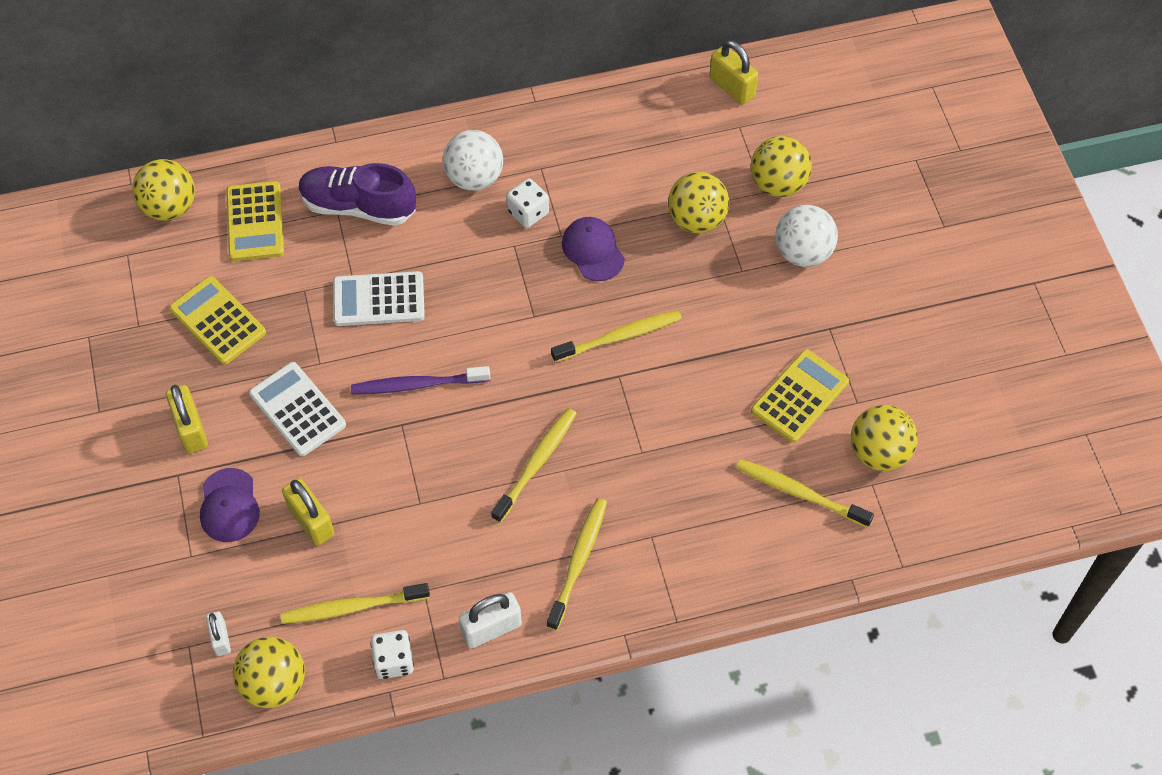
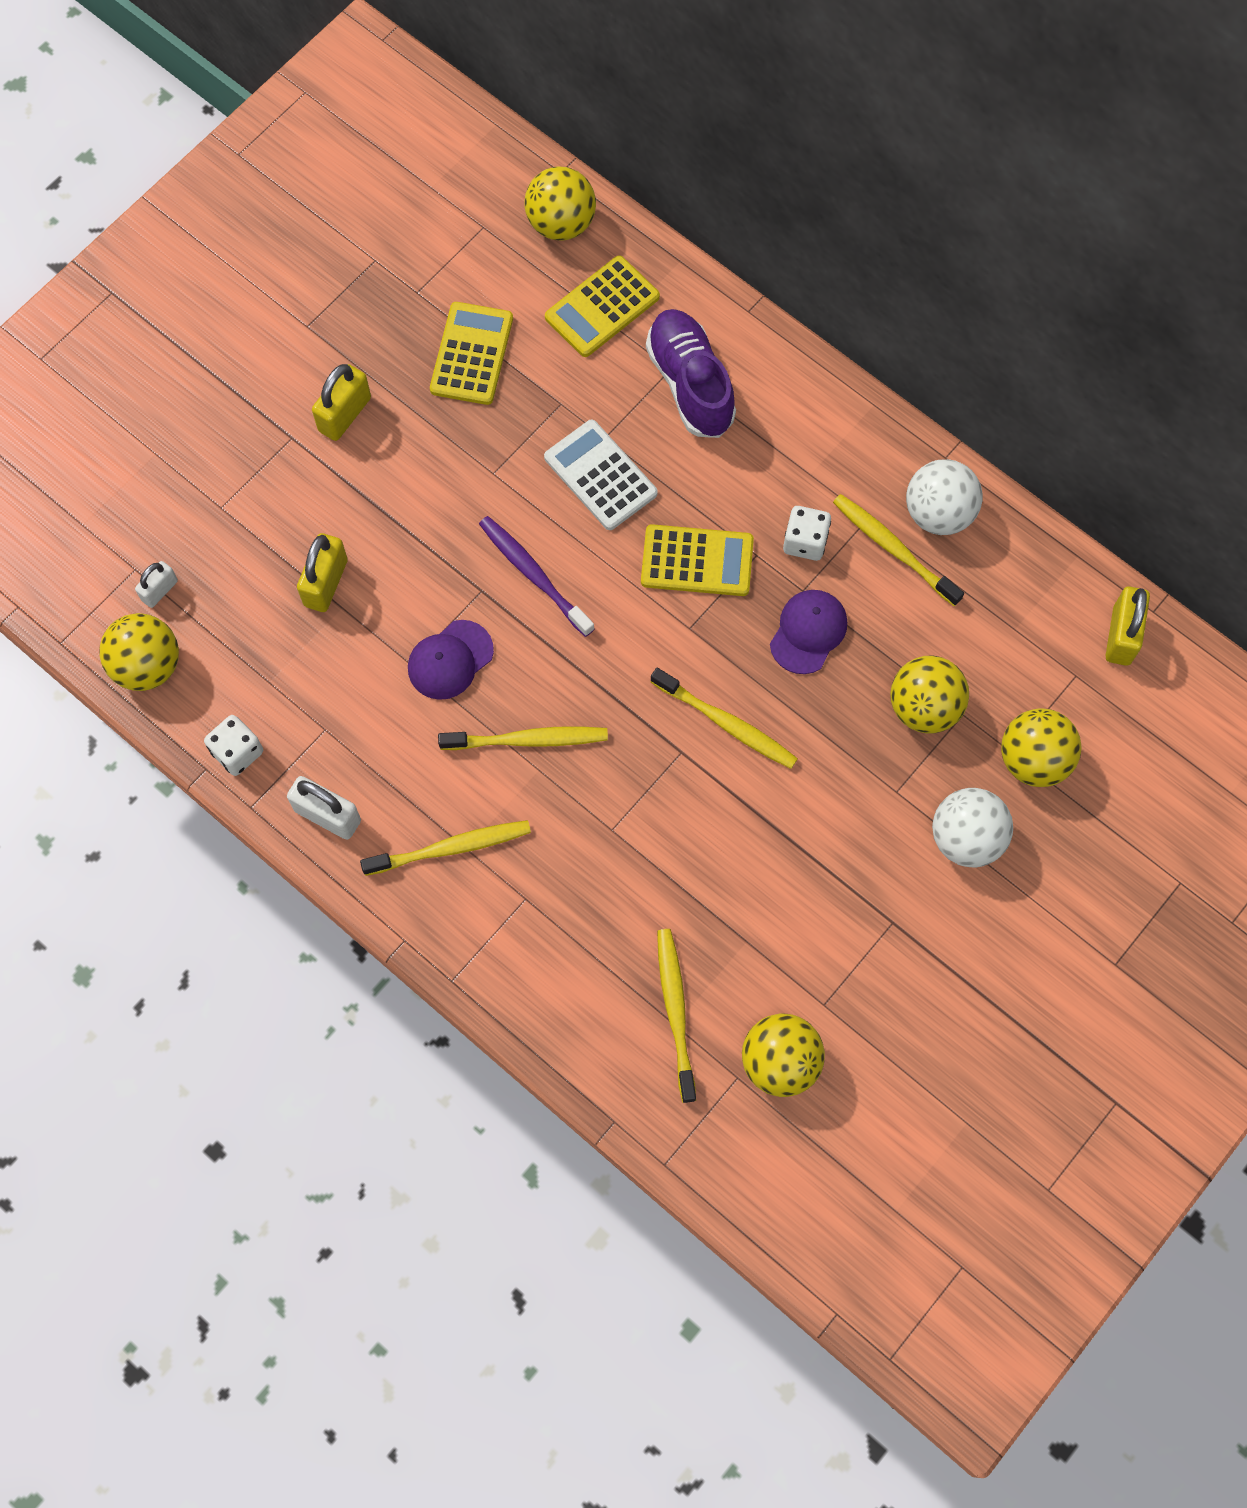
camera: 55 degrees right, 10 degrees up
purple cap [200,468,260,542] -> purple cap moved to [408,620,494,700]
white calculator [249,362,346,456] -> none
yellow toothbrush [281,583,430,624] -> yellow toothbrush moved to [833,494,964,606]
white ball [443,130,503,191] -> white ball moved to [906,459,983,535]
yellow calculator [751,349,849,443] -> yellow calculator moved to [641,524,754,596]

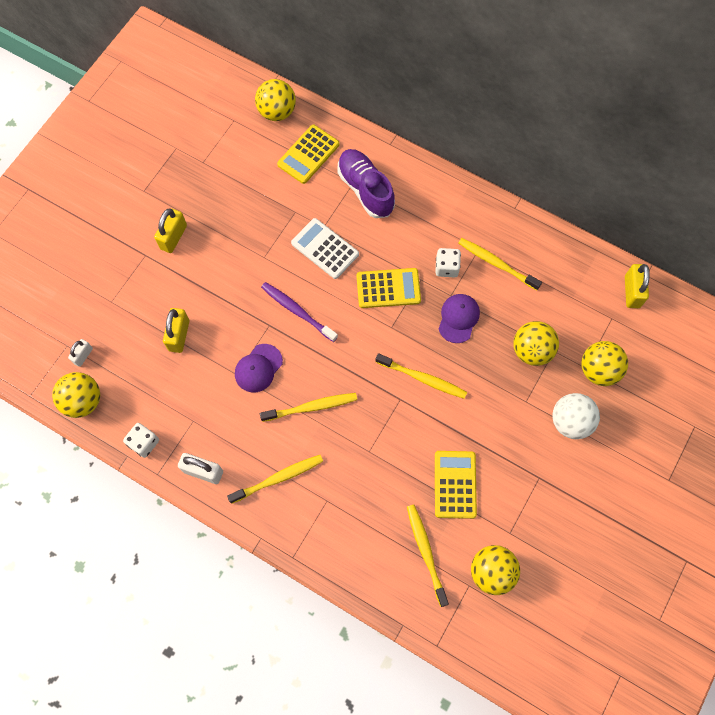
camera: 10 degrees left, 0 degrees up
yellow calculator [430,302,513,405] -> yellow calculator moved to [435,451,477,519]
white ball [906,459,983,535] -> none

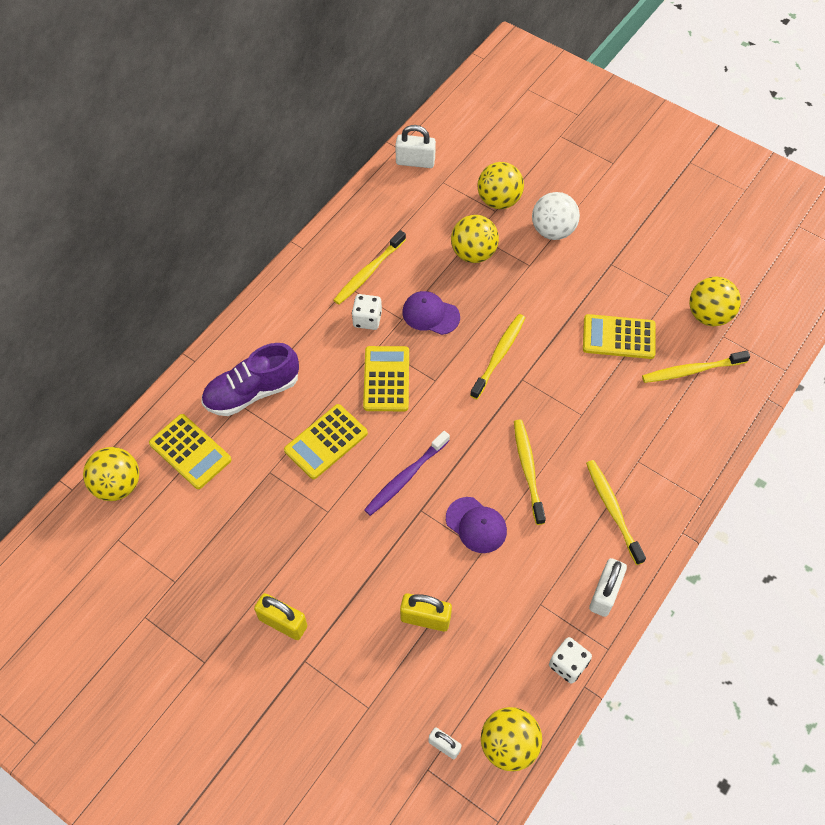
camera: 85 degrees left, 10 degrees down
white calculator [291,218,359,279] -> yellow calculator [284,404,368,479]
yellow padlock [625,264,650,308] -> white padlock [395,125,436,168]

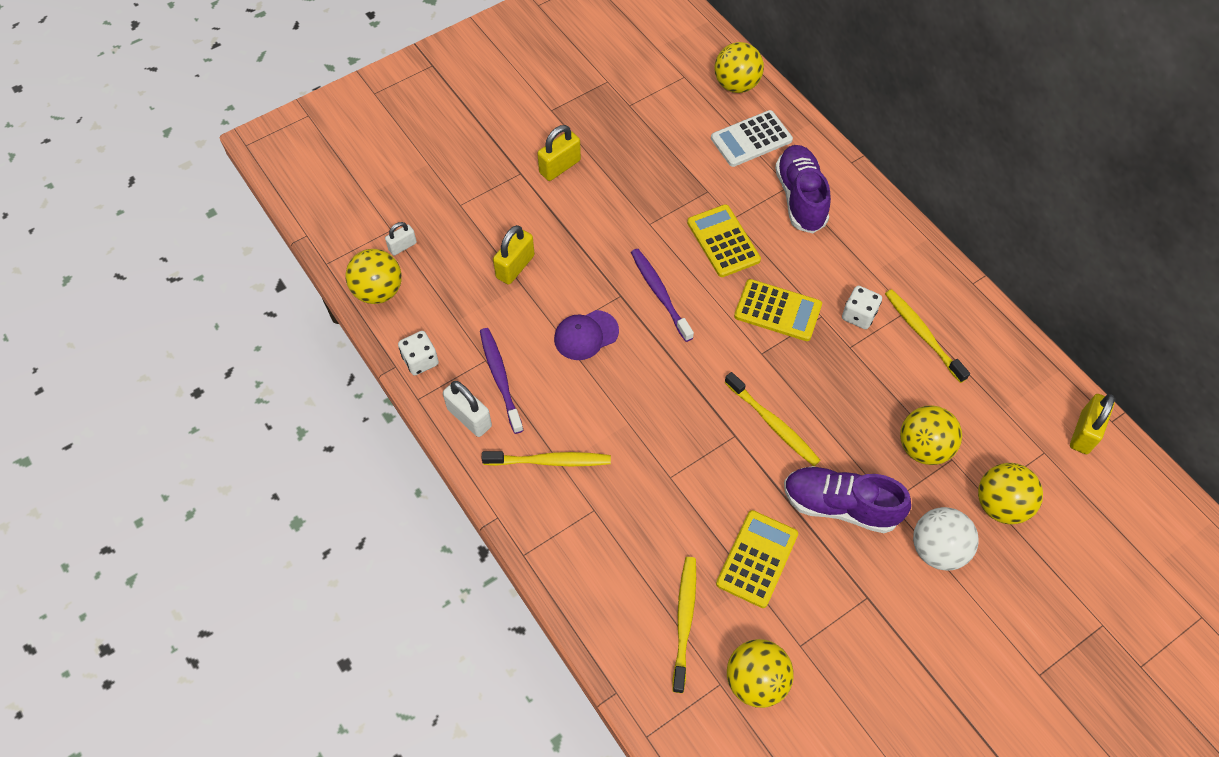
camera: 110 degrees right, 0 degrees up
yellow calculator [149,414,232,489] -> white calculator [711,110,793,167]
white padlock [395,125,436,168] -> yellow padlock [1070,394,1115,454]
purple cap [402,291,460,335] -> none
yellow toothbrush [514,420,546,525] -> none
none -> purple toothbrush [480,328,524,434]
none -> purple shoe [784,466,911,533]

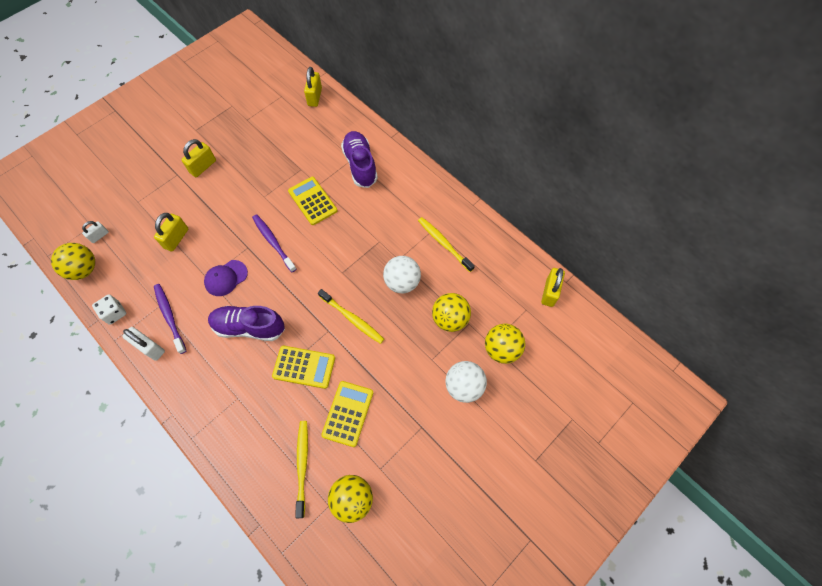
camera: 10 degrees left, 5 degrees up
yellow toothbrush [481,451,611,466] -> none
white calculator [711,110,793,167] -> none
yellow ball [715,42,764,93] -> yellow padlock [304,67,322,107]
yellow calculator [734,279,822,341] -> yellow calculator moved to [272,346,335,389]
purple shoe [784,466,911,533] -> purple shoe moved to [208,306,285,341]
white dice [842,286,882,329] -> none
none -> white ball [383,256,421,293]

